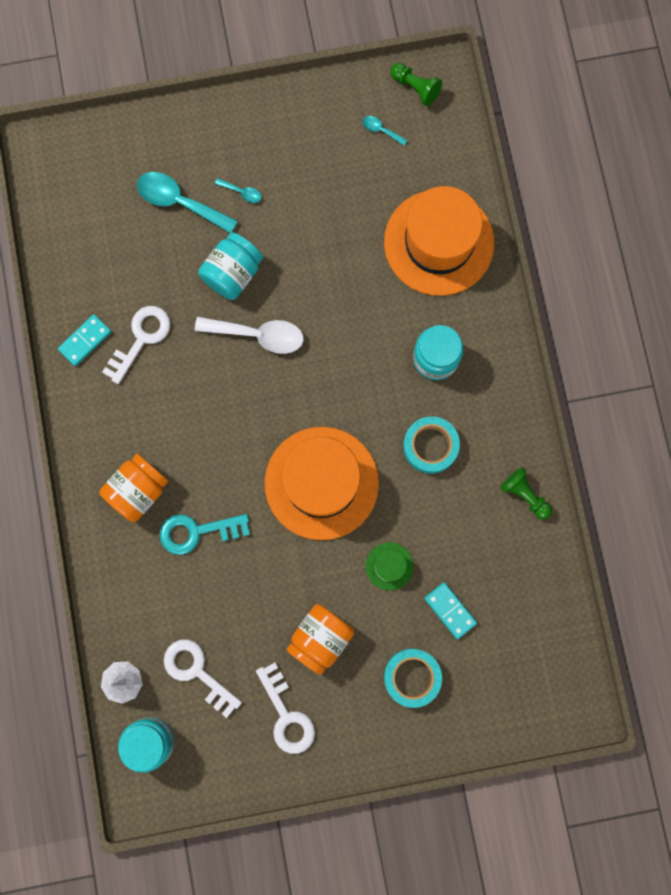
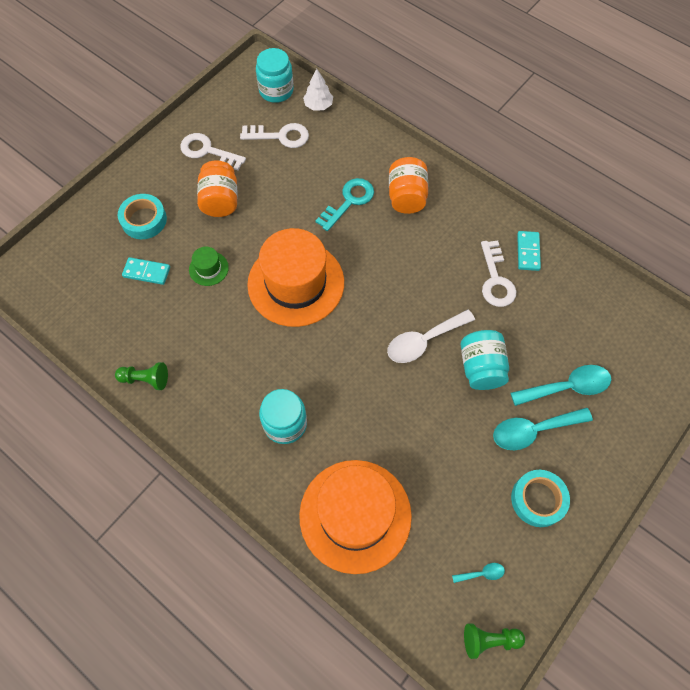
camera: 140 degrees right, 15 degrees down
turquoise spoon [215,178,262,203] -> turquoise spoon [493,407,593,450], size x2.15
turquoise tape [403,416,460,474] -> turquoise tape moved to [511,470,570,527]

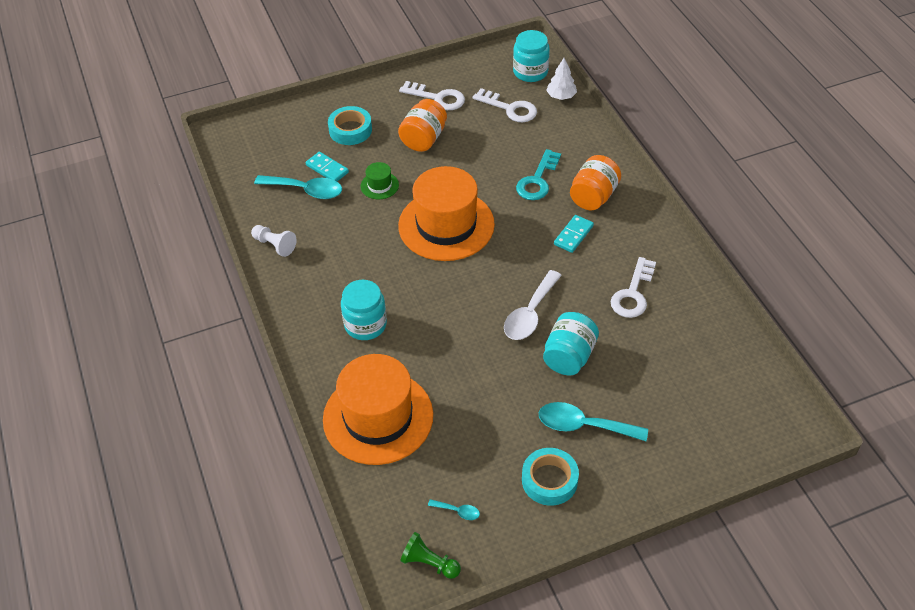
camera: 30 degrees right, 15 degrees down
green pawn [115,362,168,390] -> white pawn [251,225,296,257]
white key [180,133,246,170] -> white key turned 150 degrees clockwise [399,81,465,110]
turquoise key [315,178,374,231] -> turquoise key turned 135 degrees clockwise [516,149,561,200]
white spoon [387,309,475,363] -> white spoon turned 60 degrees counterclockwise [504,270,562,340]
turquoise spoon [511,365,611,406] -> turquoise spoon moved to [254,175,342,199]
turquoise domino [517,231,541,271] -> turquoise domino moved to [554,215,594,253]

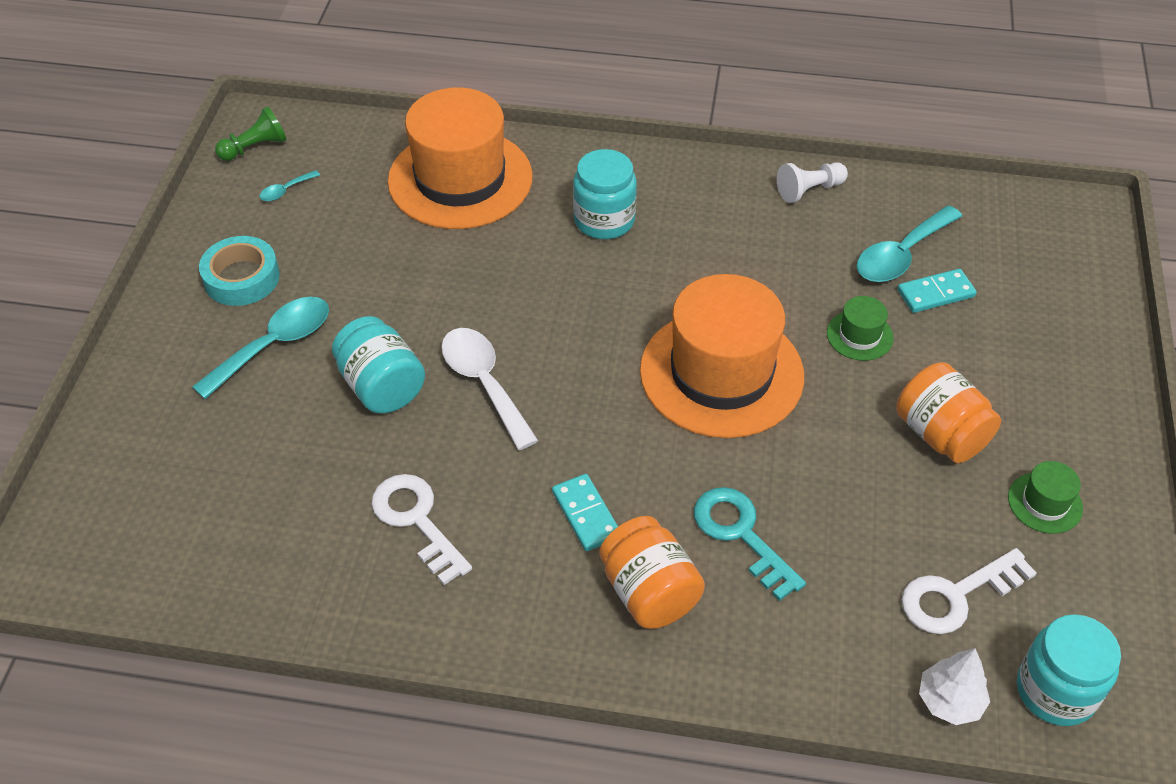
camera: 120 degrees right, 0 degrees up
turquoise tape [328,106,372,145] -> none
white key [399,81,465,110] -> green hat [1008,461,1083,534]

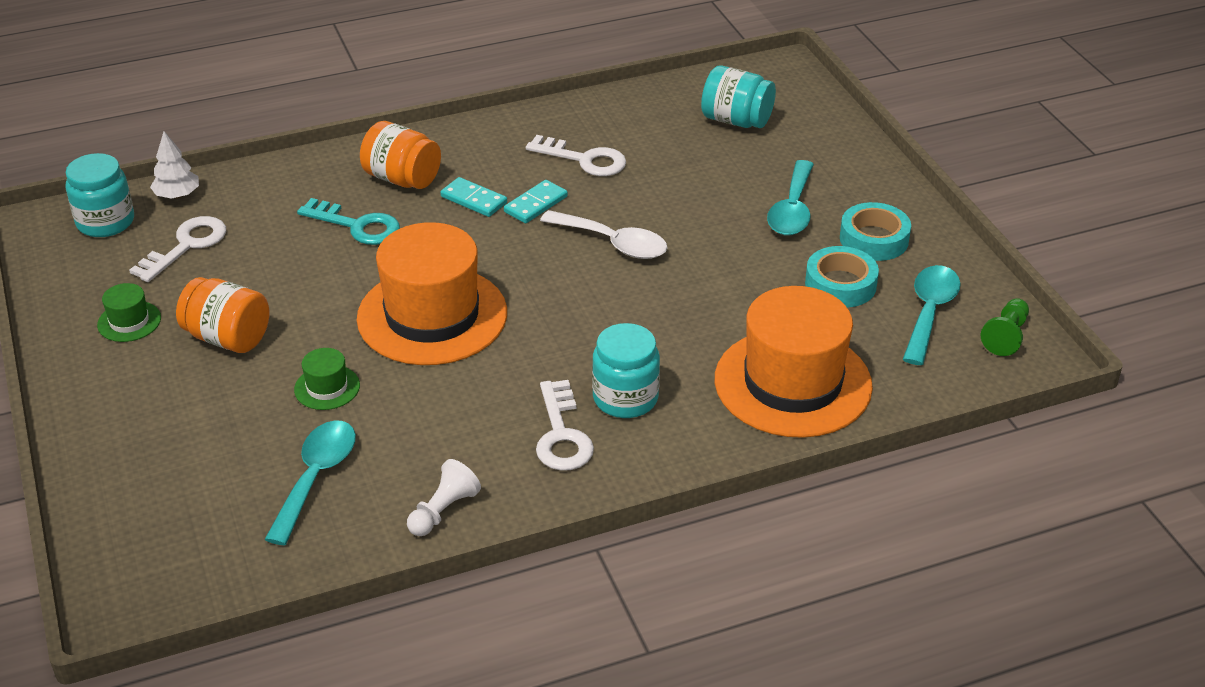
camera: 150 degrees right, 10 degrees down
turquoise spoon [259,170,320,201] -> turquoise spoon [902,265,961,365], size x2.15
turquoise jar [332,316,425,414] -> turquoise jar moved to [701,65,776,128]
turquoise domino [897,269,977,313] -> turquoise domino moved to [504,180,568,223]
none -> white key [536,380,594,471]
none -> turquoise tape [805,246,879,307]

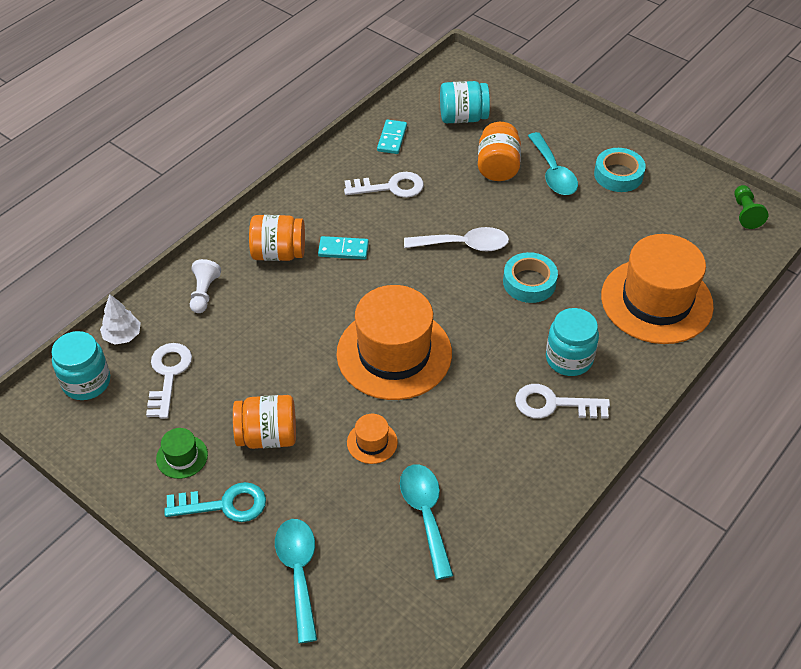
camera: 30 degrees left, 10 degrees up
green hat [294,348,360,410] -> orange hat [347,414,398,464]
turquoise key [297,198,400,245] -> turquoise key moved to [164,482,266,522]
white pawn [407,459,481,536] -> white pawn moved to [190,259,221,313]
turquoise domino [504,180,568,223] -> turquoise domino moved to [377,119,407,154]
white key [536,380,594,471] -> white key turned 135 degrees clockwise [515,384,610,419]
turquoise tape [805,246,879,307] -> turquoise tape moved to [503,252,558,303]
turquoise spoon [902,265,961,365] -> turquoise spoon moved to [275,519,317,643]
none -> orange jar [478,122,521,181]

